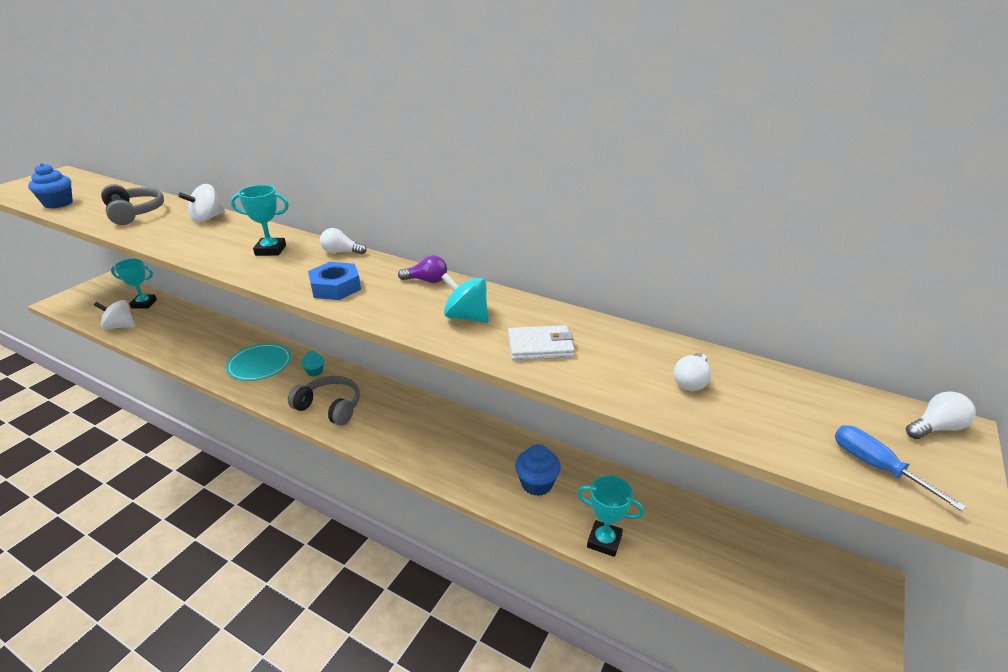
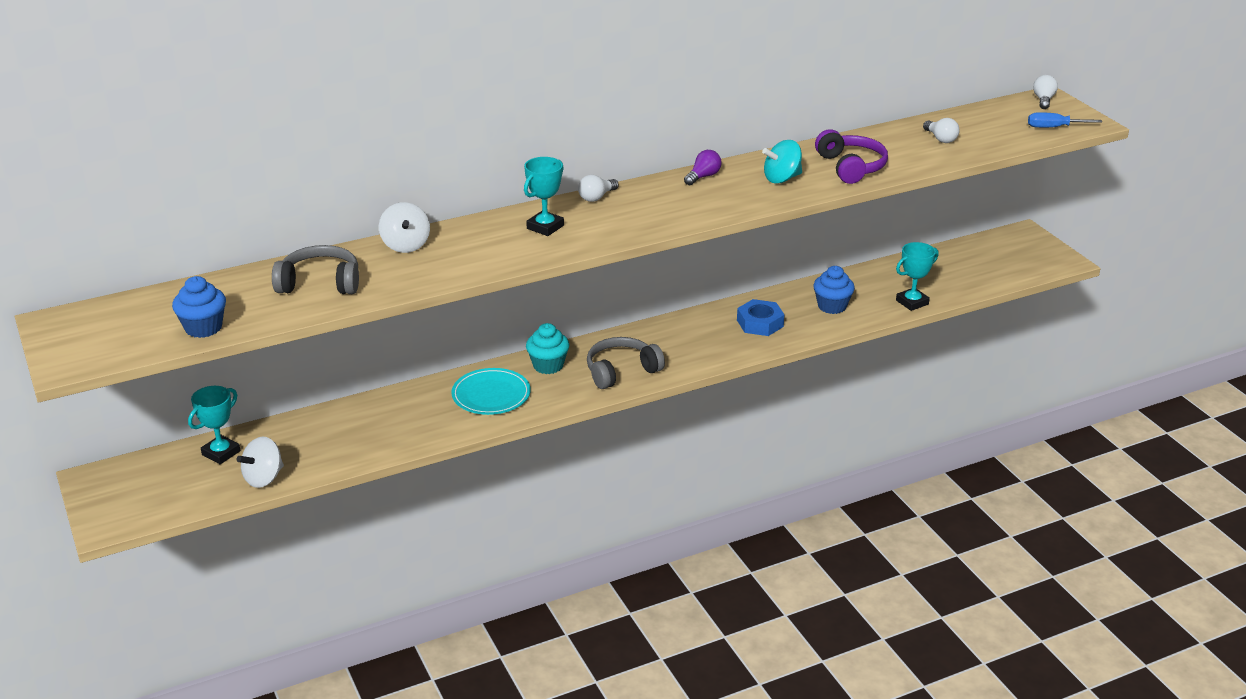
camera: 55 degrees left, 0 degrees up
turquoise cupcake [301,351,324,376] -> turquoise cupcake [526,323,569,374], size x1.63
blue nut [308,262,361,300] -> blue nut moved to [737,299,784,336]
white wallet [508,325,575,360] -> purple headphones [815,129,888,184]

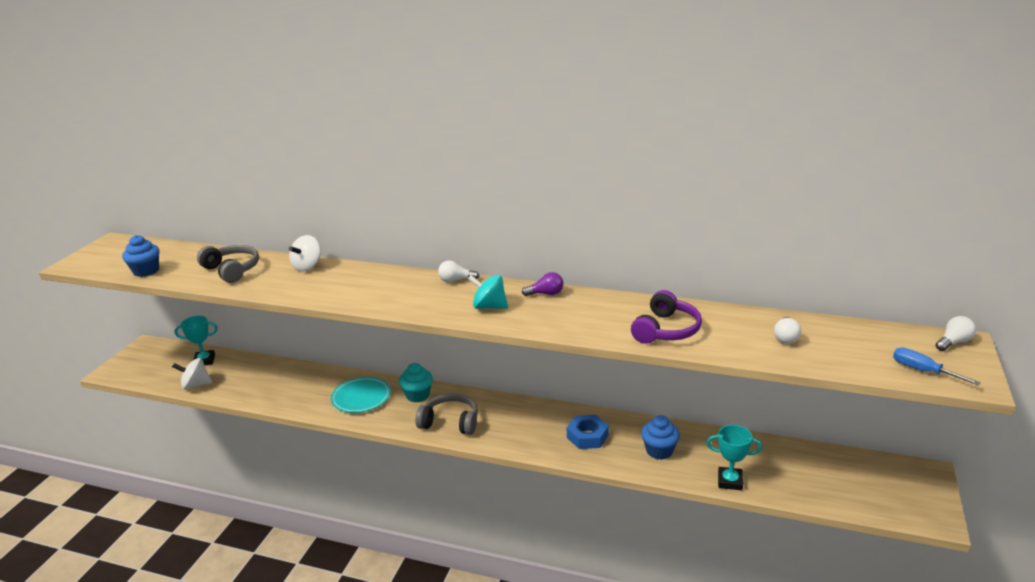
camera: 45 degrees right, 5 degrees down
turquoise trophy [524,157,564,236] -> none
turquoise spinning top [762,140,802,184] -> turquoise spinning top moved to [468,275,508,309]

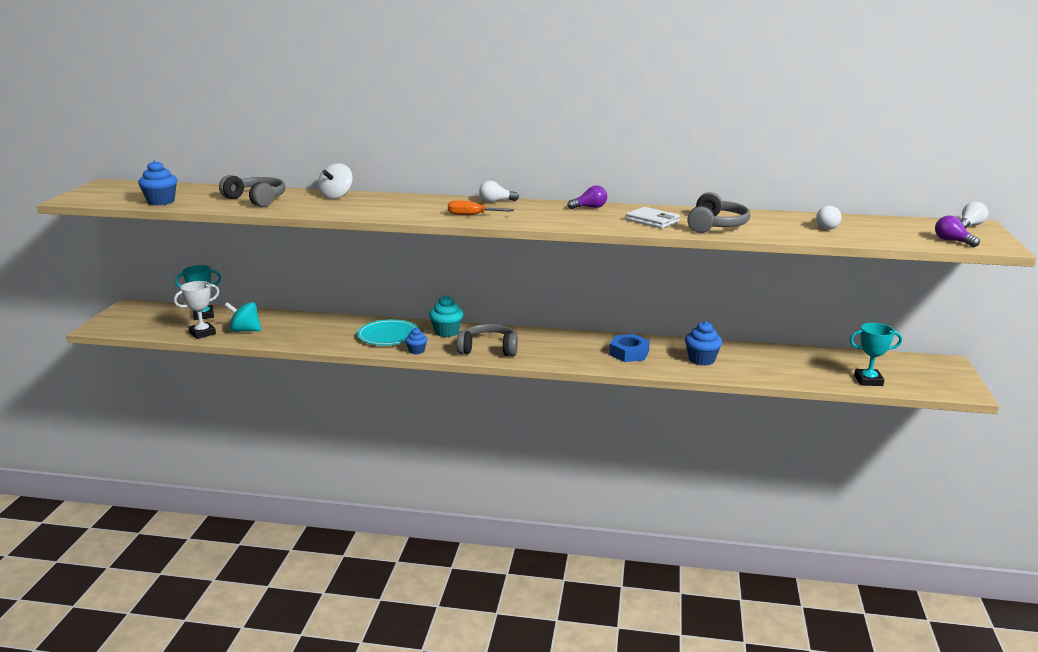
camera: 10 degrees left, 5 degrees down
white spinning top [172,358,212,390] -> white trophy [174,281,219,339]
turquoise spinning top [468,275,508,309] -> turquoise spinning top moved to [224,302,262,332]
purple headphones [631,290,702,344] -> grey headphones [687,192,750,233]
turquoise trophy [707,425,762,490] -> turquoise trophy moved to [850,323,902,386]
blue screwdriver [893,347,981,386] -> purple light bulb [935,215,980,247]
none -> blue cupcake [405,328,427,354]
none -> orange screwdriver [448,200,514,215]
none -> white wallet [626,207,680,228]

